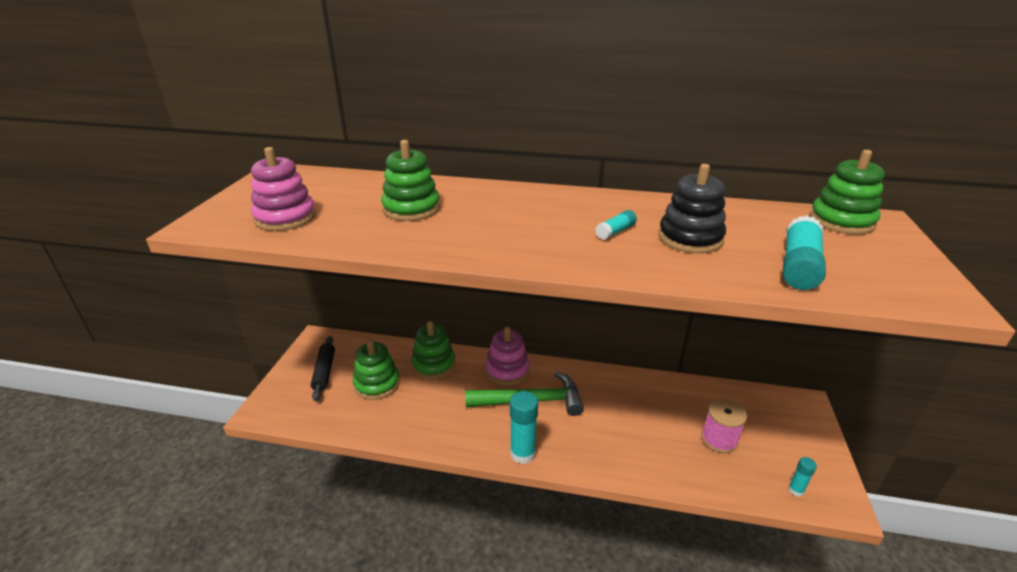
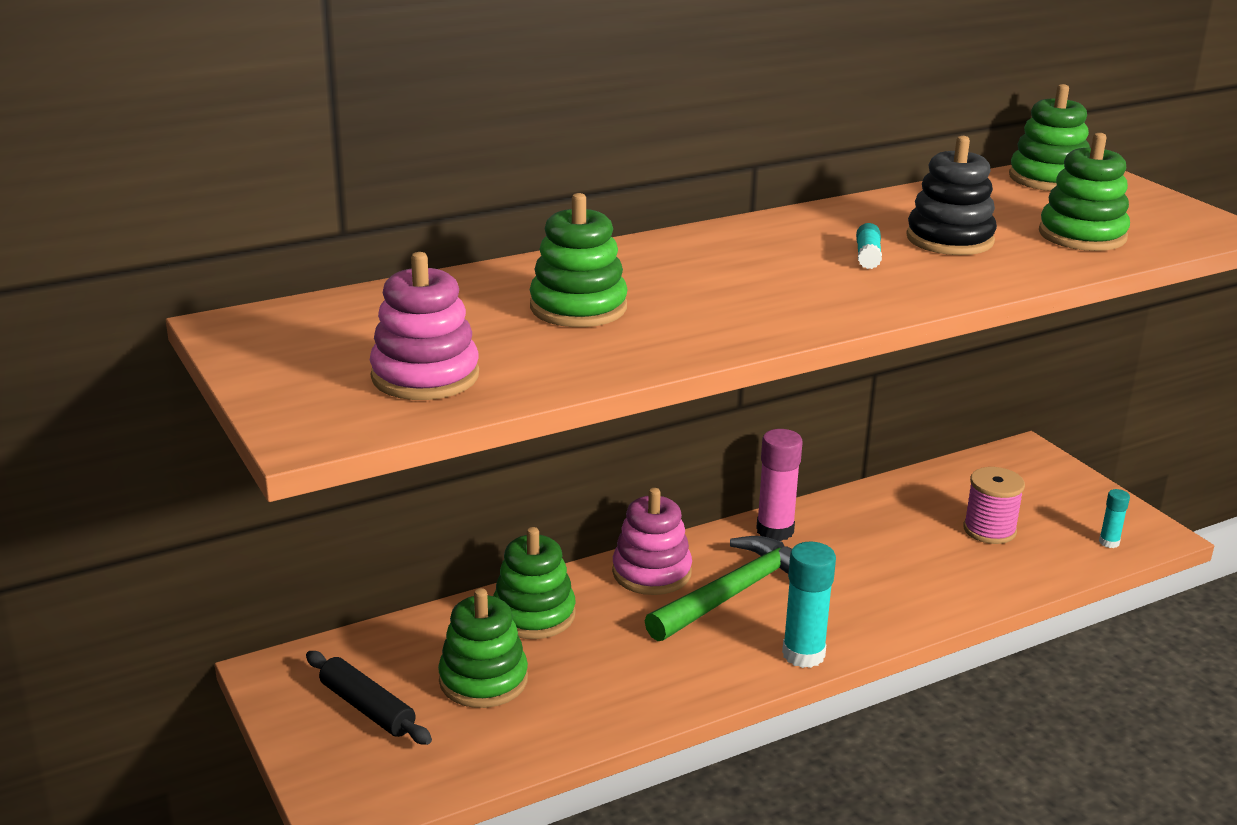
camera: 40 degrees left, 5 degrees down
turquoise glue stick [783,215,826,290] -> green stacking toy [1039,133,1130,251]
none -> pink glue stick [756,429,803,541]

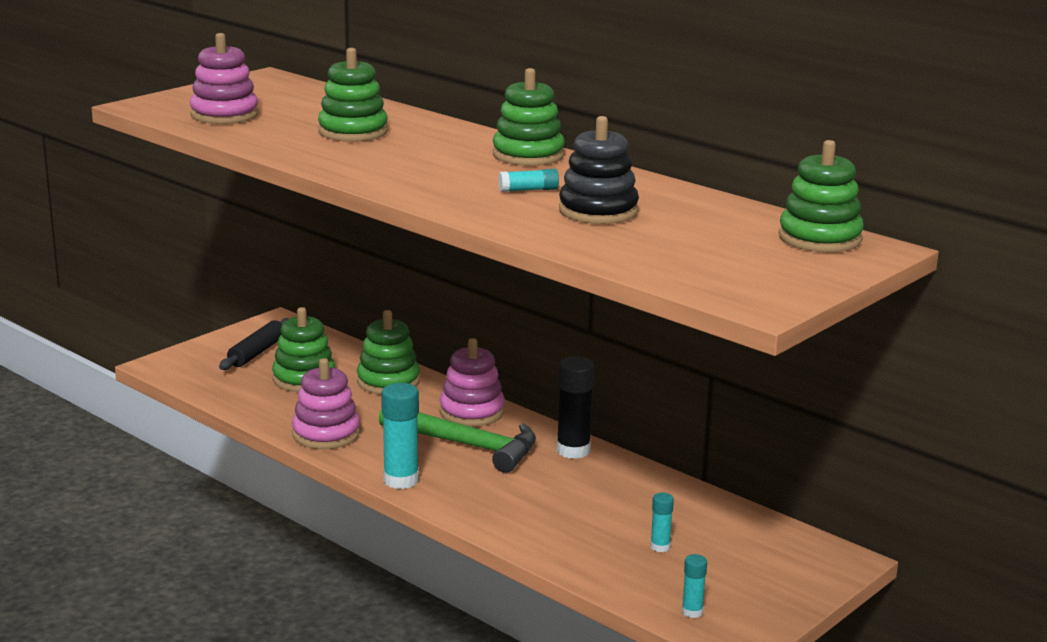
camera: 70 degrees right, 5 degrees down
pink glue stick [756,429,803,541] -> black glue stick [557,356,594,459]
pink spool [963,467,1025,544] -> turquoise glue stick [650,493,674,552]
green stacking toy [1039,133,1130,251] -> green stacking toy moved to [493,68,565,166]
none -> pink stacking toy [292,358,360,449]

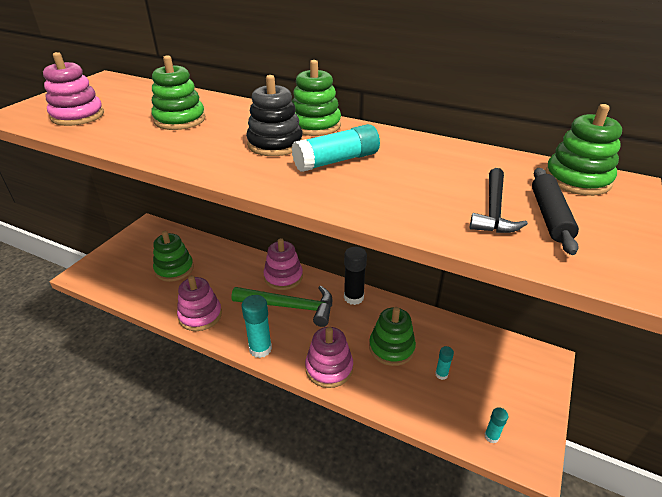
camera: 15 degrees left, 15 degrees up
black rolling pin [219,318,290,370] -> black rolling pin moved to [532,168,579,255]
green stacking toy [357,310,420,394] -> green stacking toy moved to [369,307,416,366]
turquoise glue stick [498,169,559,192] -> turquoise glue stick [292,124,380,172], size x1.89
black stacking toy [559,116,639,224] -> black stacking toy moved to [246,75,303,156]
none -> pink stacking toy [305,327,353,388]
none -> black hammer [469,168,528,233]

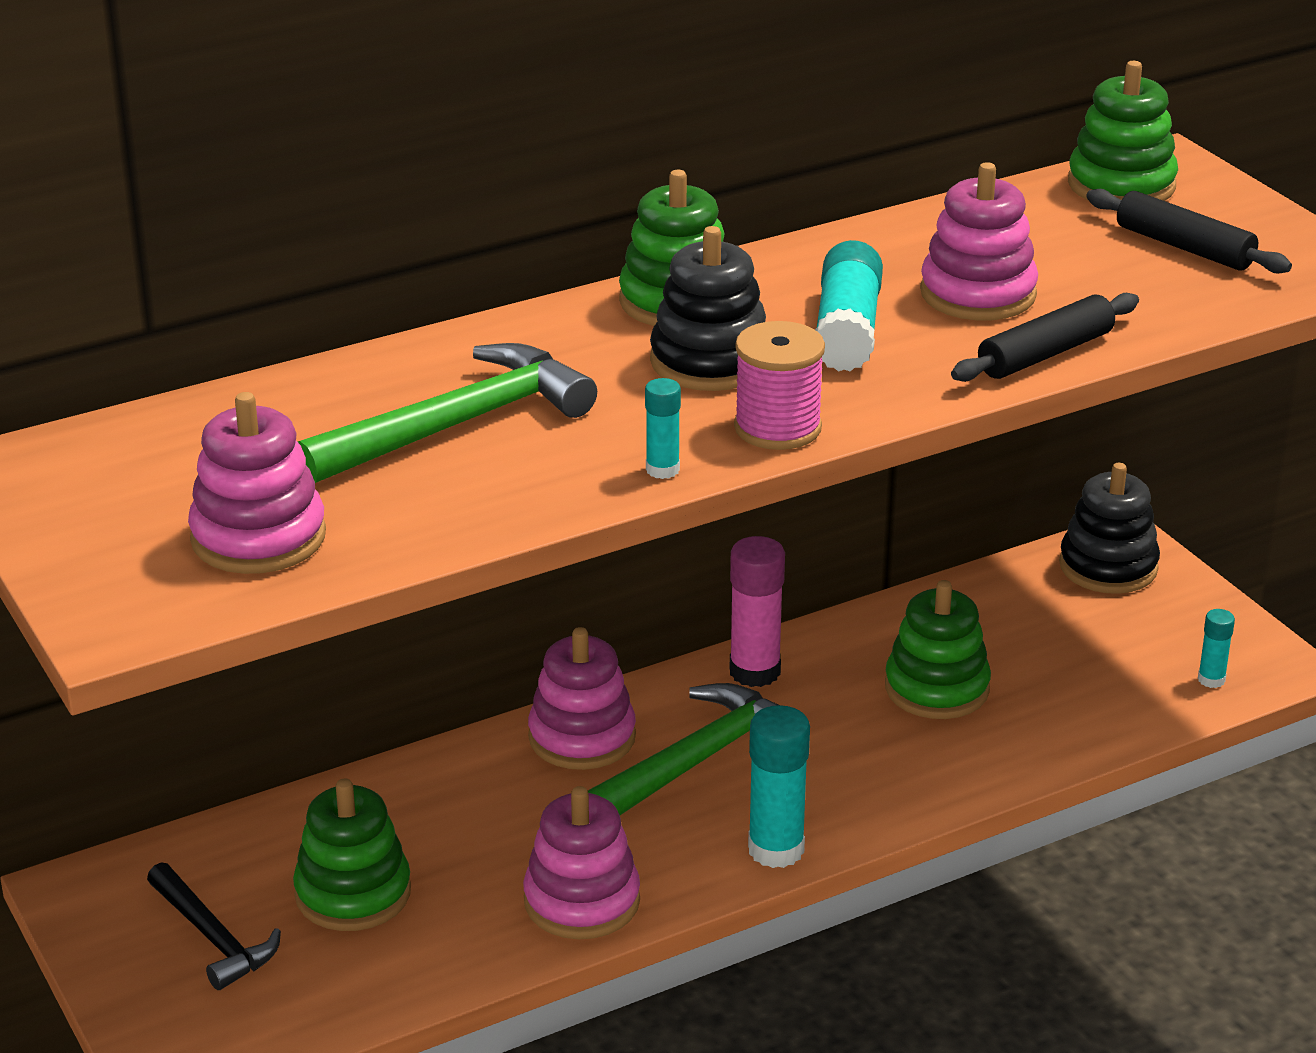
camera: 55 degrees left, 5 degrees down
green stacking toy [151,55,205,130] -> green hammer [298,343,597,483]
pink stacking toy [305,327,353,388] -> pink stacking toy moved to [920,162,1038,320]
black glue stick [344,247,367,305] -> pink glue stick [730,536,785,687]
turquoise glue stick [435,346,454,380] -> turquoise glue stick moved to [645,378,681,479]
black hammer [469,168,528,233] -> black hammer moved to [147,862,281,990]
none -> pink spool [734,321,825,450]
none -> black rolling pin [951,293,1139,382]
none -> black stacking toy [1059,463,1160,594]

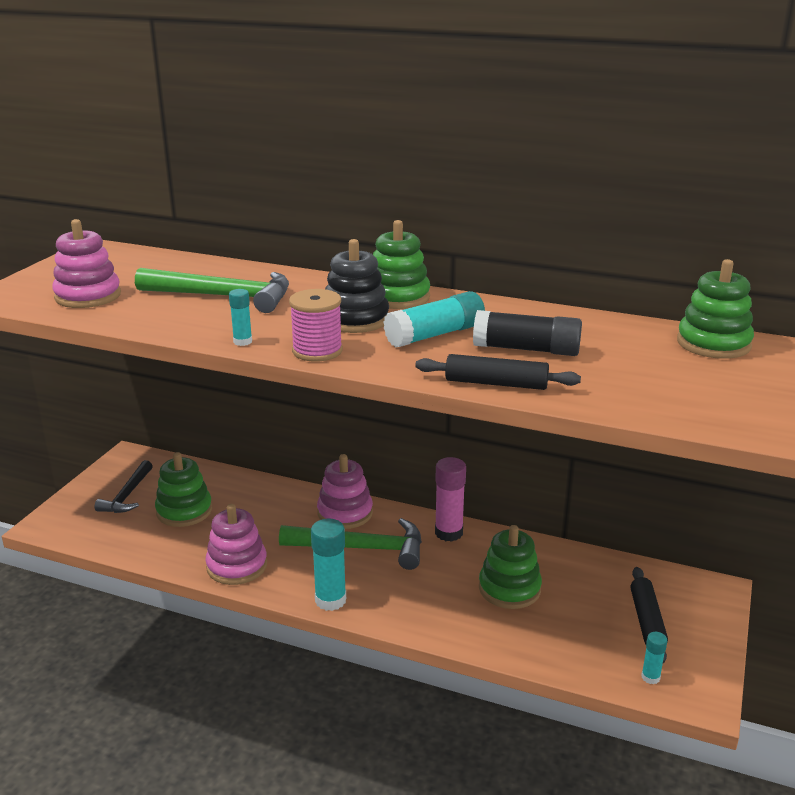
camera: 50 degrees right, 5 degrees down
pink stacking toy [920,162,1038,320] -> black glue stick [473,310,582,356]
black stacking toy [1059,463,1160,594] -> none
black rolling pin [1086,189,1292,274] -> black rolling pin moved to [630,567,668,663]

